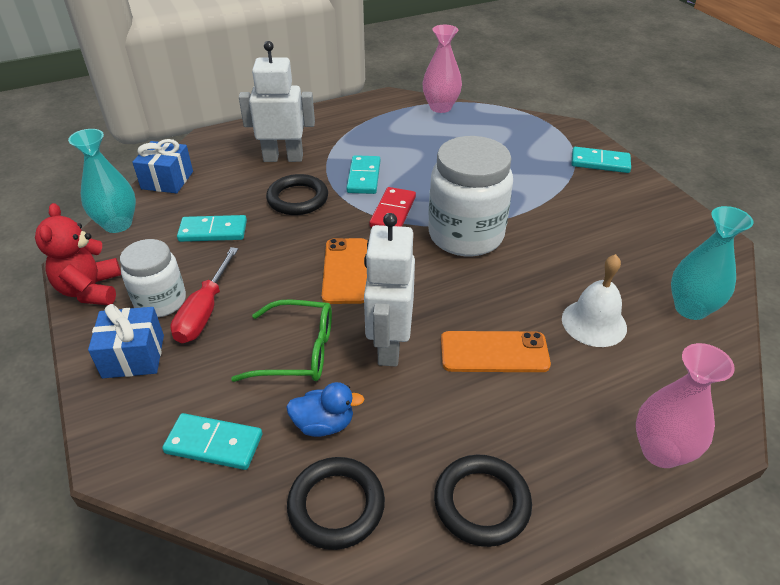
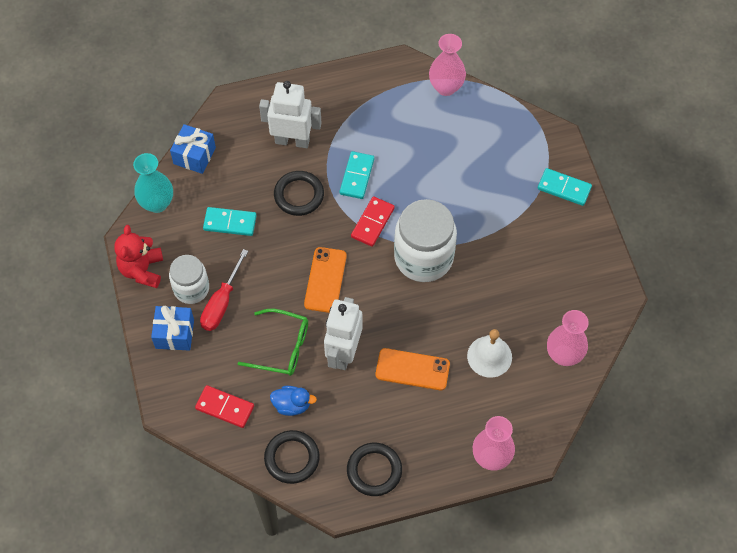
camera: 10 degrees right, 20 degrees up
turquoise domino [162,413,262,470] -> red domino [195,385,254,428]
turquoise vase [671,206,753,320] -> pink vase [547,310,589,366]

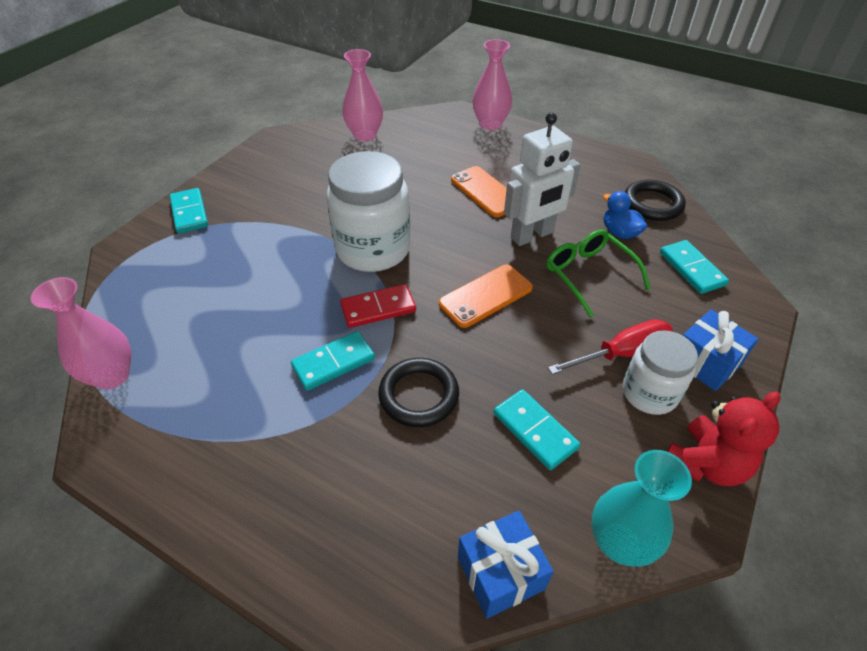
camera: 135 degrees left, 15 degrees down
red domino [195,385,254,428] -> turquoise domino [660,240,729,294]
white robot [259,81,321,148] -> none
black ring [347,443,402,496] -> none
white bell [467,329,512,378] -> none

